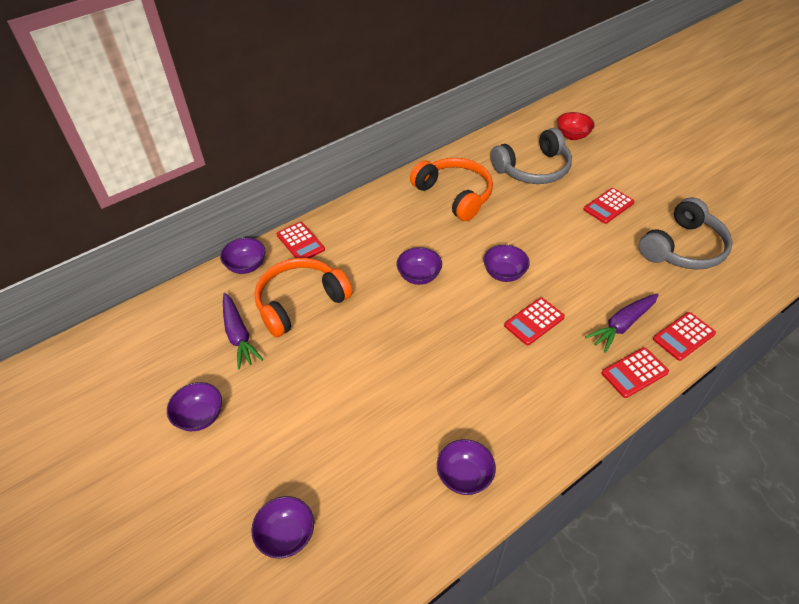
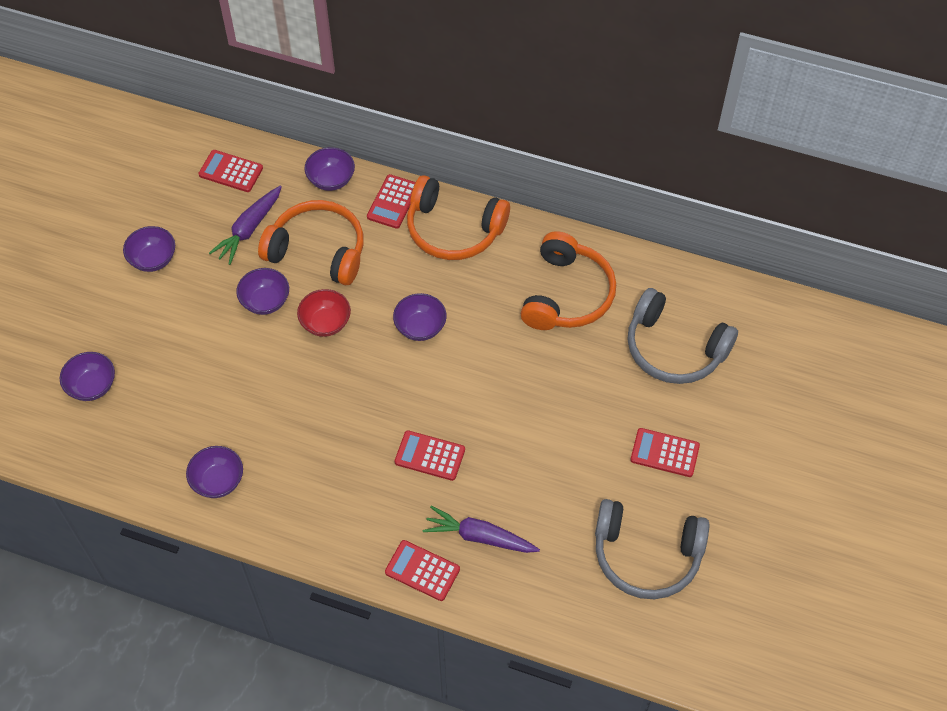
camera: 55 degrees right, 10 degrees up
purple bowl [483,245,530,282] -> purple bowl moved to [236,268,289,315]
red bowl [557,112,595,140] -> red bowl moved to [297,289,351,337]
red calculator [653,312,716,361] -> red calculator moved to [199,150,263,192]
none -> orange headphones [407,175,510,260]

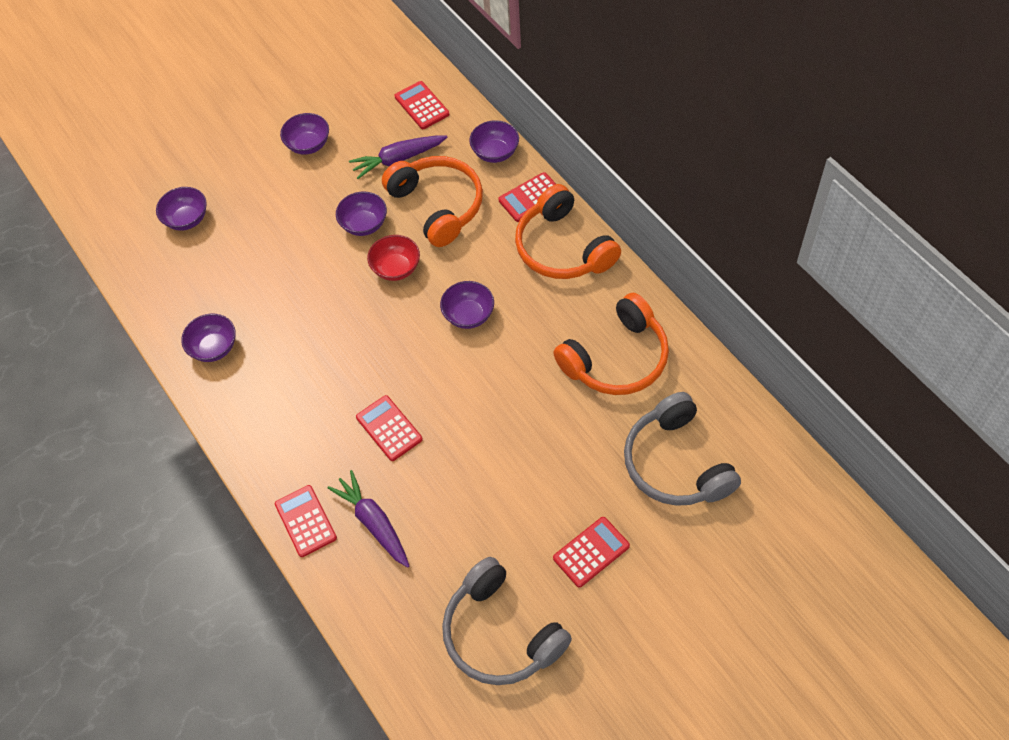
camera: 40 degrees right, 0 degrees up
red calculator [630,428,700,477] -> red calculator turned 90 degrees clockwise [553,517,630,588]

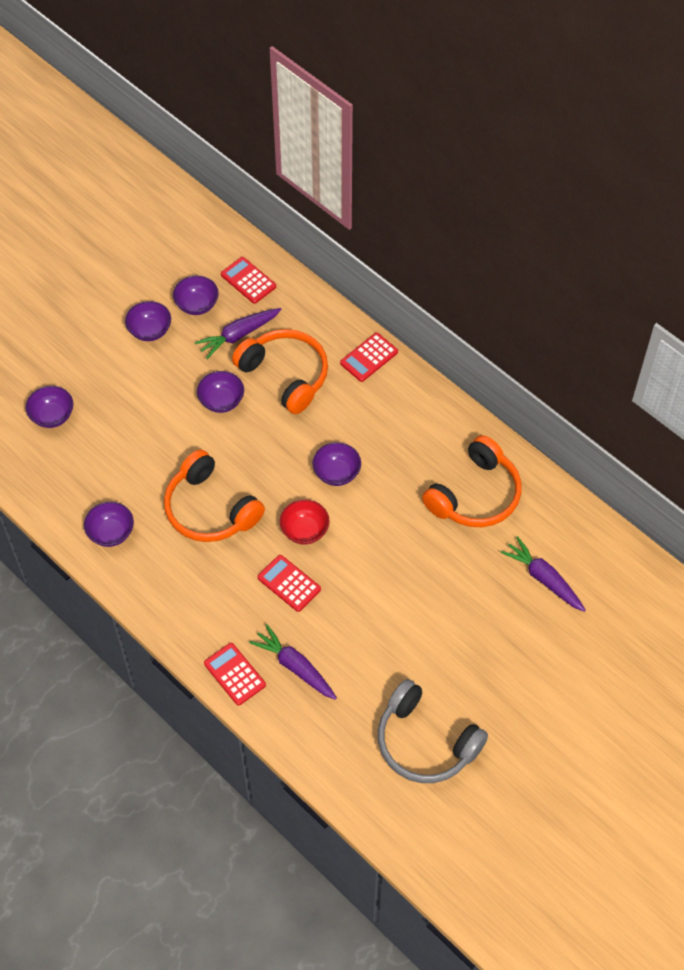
camera: 15 degrees left, 0 degrees up
red bowl [367,235,420,281] -> red bowl moved to [280,499,329,545]
purple bowl [469,120,519,163] -> purple bowl moved to [173,276,219,315]
orange headphones [515,184,621,279] -> orange headphones moved to [164,450,265,542]
red calculator [553,517,630,588] -> none
grey headphones [624,392,741,506] -> purple carrot [500,536,586,612]

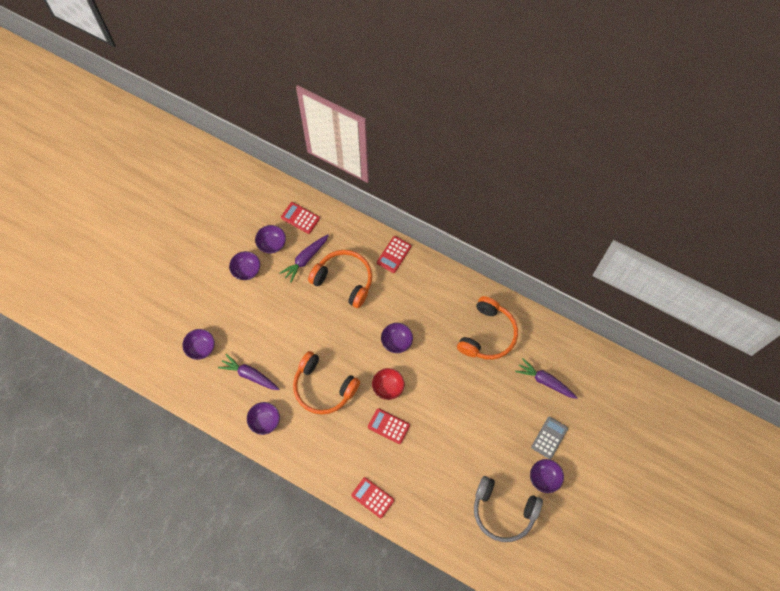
camera: 15 degrees left, 10 degrees up
purple bowl [197,371,244,413] -> purple bowl moved to [530,459,564,493]
purple carrot [249,624,337,700] -> purple carrot moved to [218,354,279,390]
none -> grey calculator [531,417,568,459]

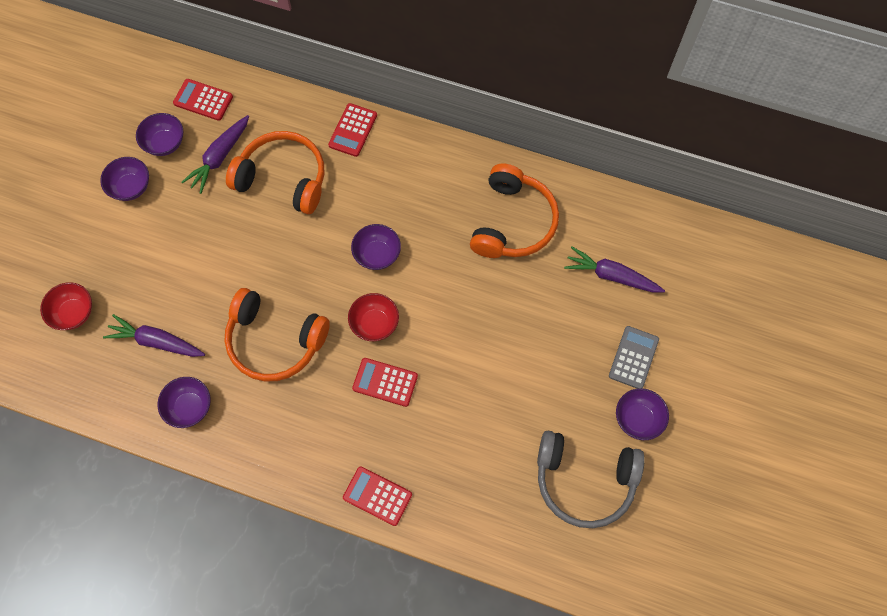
camera: 10 degrees left, 0 degrees up
purple bowl [182,329,215,360] -> red bowl [40,282,92,330]

